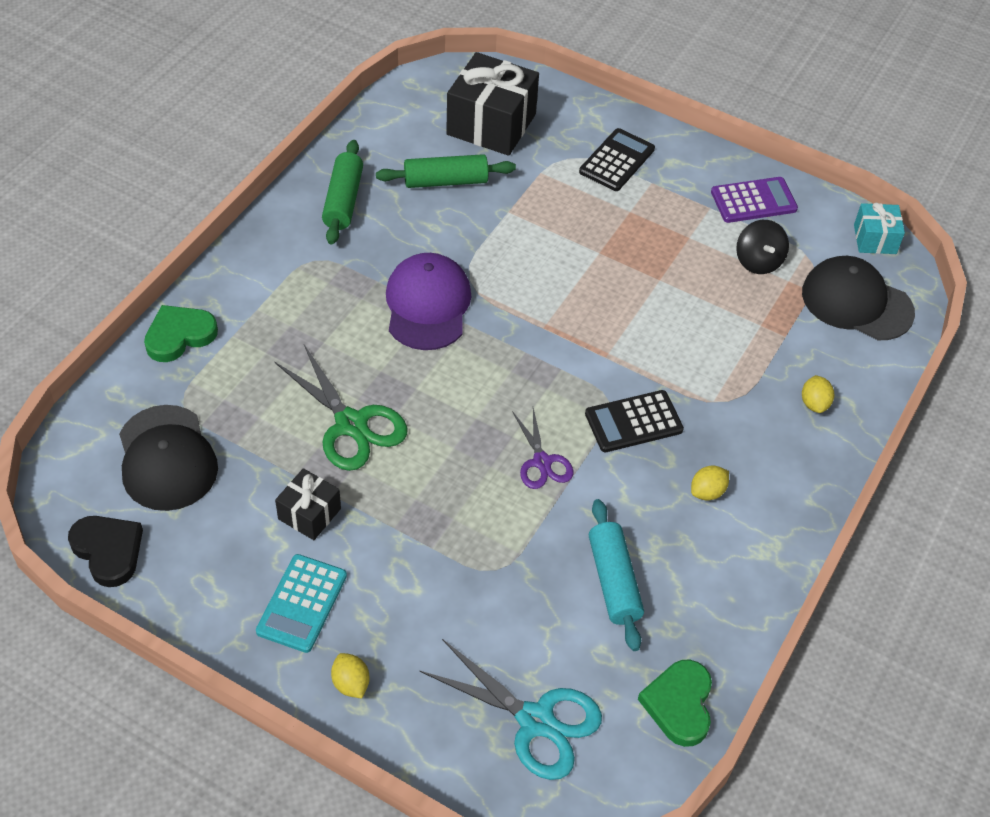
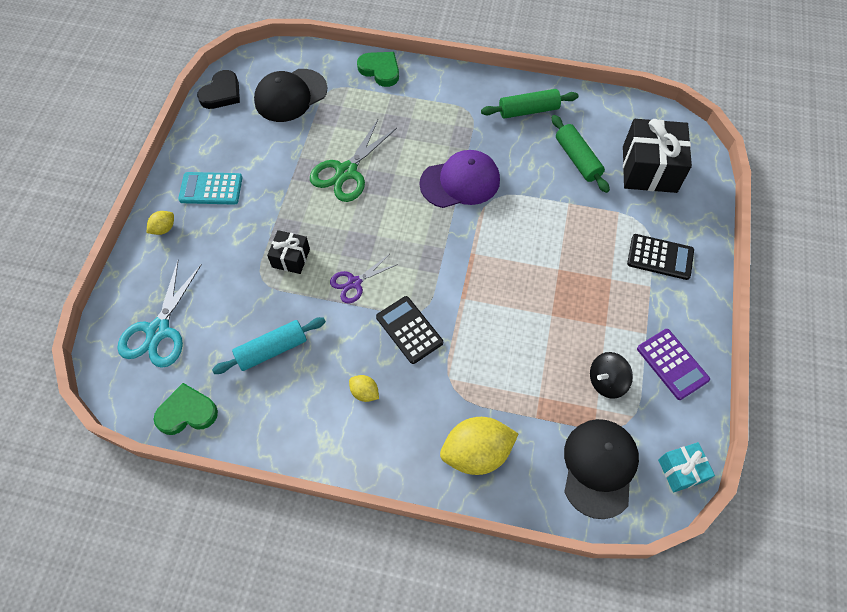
camera: 75 degrees right, 10 degrees up
black gift [275,468,341,540] -> black gift moved to [267,230,310,274]
yellow lemon [802,375,834,413] -> yellow lemon [440,417,518,475], size x2.12

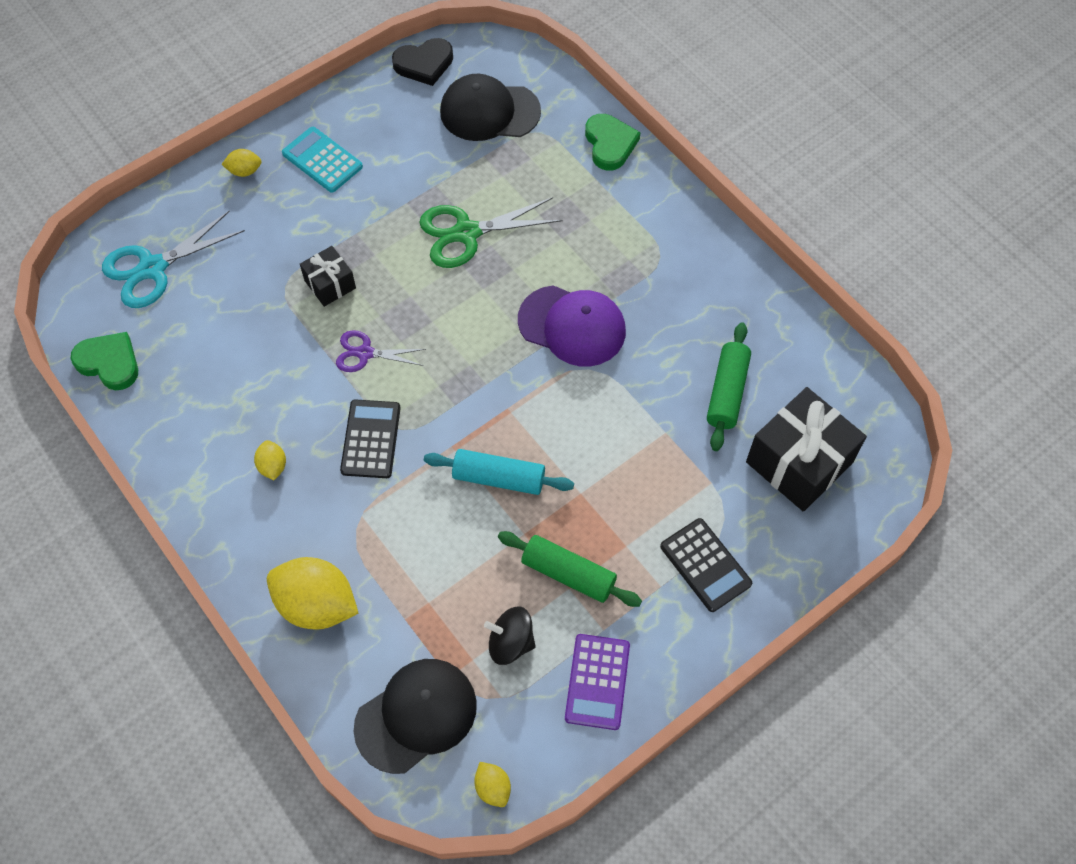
camera: 40 degrees right, 0 degrees up
turquoise rolling pin [212,317,326,374] -> turquoise rolling pin moved to [424,449,574,495]
green rolling pin [481,89,579,119] -> green rolling pin moved to [498,531,642,607]
turquoise gift [658,442,715,492] -> yellow lemon [474,762,511,807]

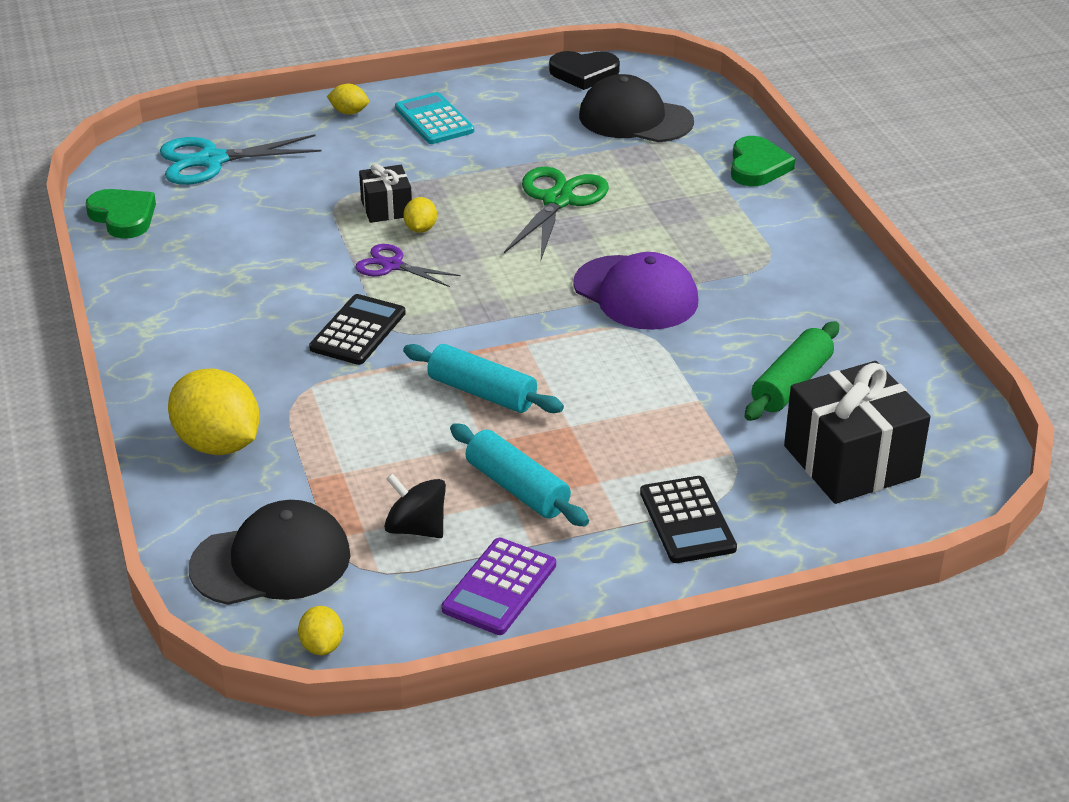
camera: 20 degrees right, 25 degrees down
yellow lemon [254,440,286,480] -> yellow lemon moved to [403,197,437,233]
green scissors [419,197,562,268] -> green scissors turned 105 degrees clockwise [504,166,609,260]
green rolling pin [498,531,642,607] -> turquoise rolling pin [450,423,589,527]

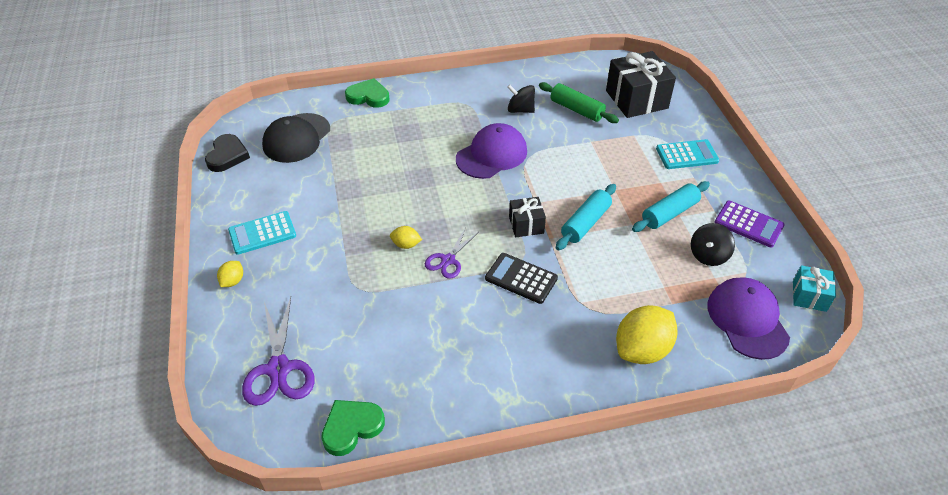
camera: 85 degrees left, 10 degrees up
turquoise scissors [160,134,322,185] -> purple scissors [242,297,315,406]
black cap [189,500,350,605] -> purple cap [707,277,790,360]
yellow lemon [298,606,343,655] -> turquoise gift [793,265,836,312]
black gift [359,164,412,223] -> black gift moved to [509,197,546,237]
green scissors [504,166,609,260] -> none
black calculator [640,476,737,563] -> turquoise calculator [656,139,719,169]
none -> black spinning top [507,85,535,113]

